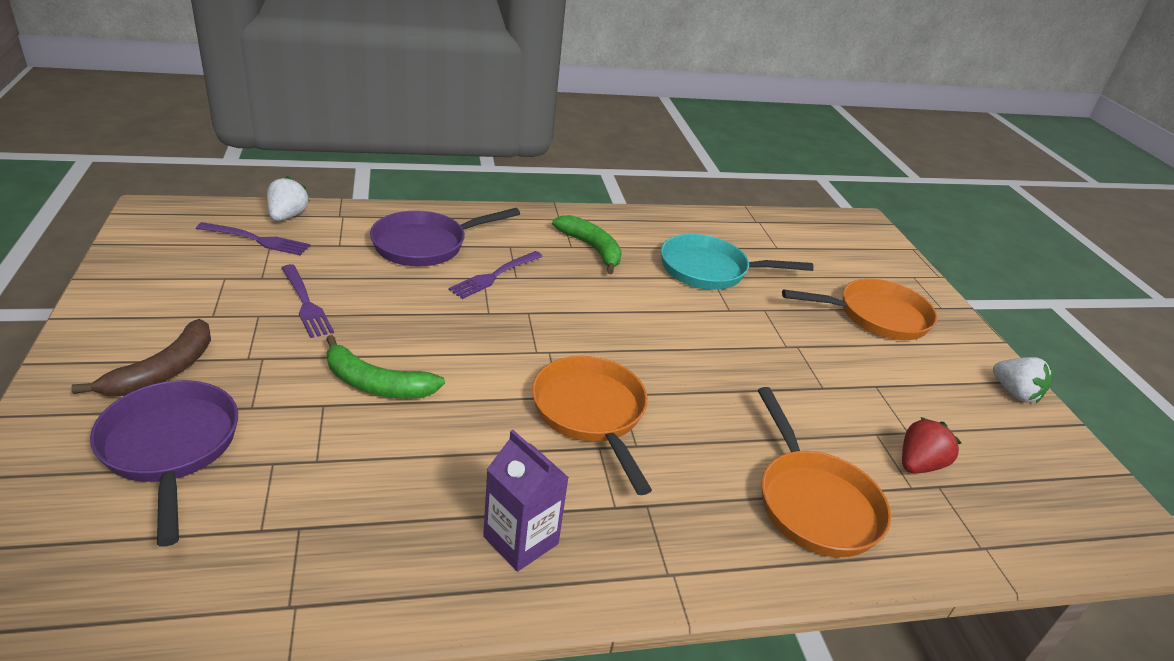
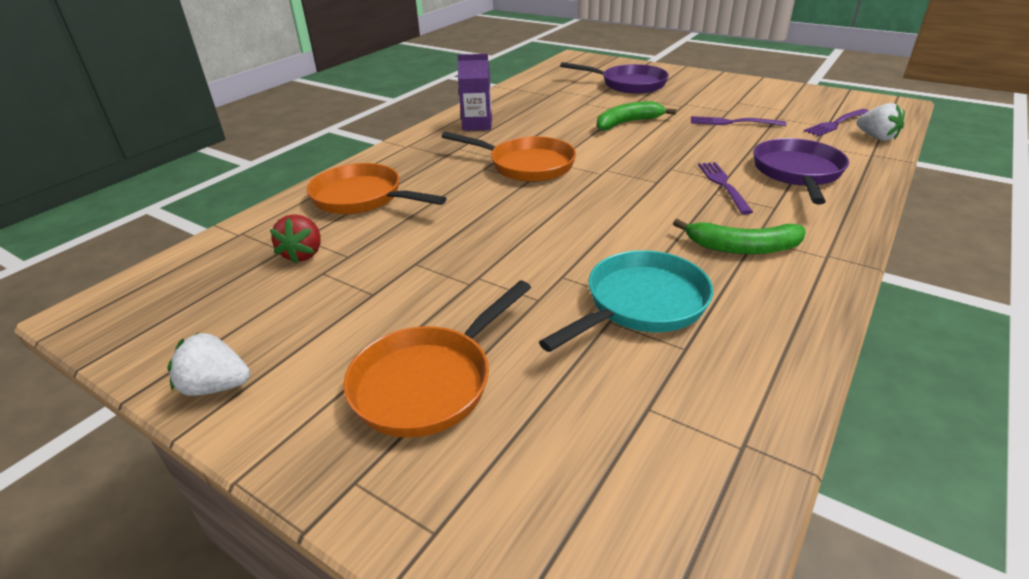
camera: 140 degrees right, 0 degrees up
brown banana [71,319,211,396] -> none

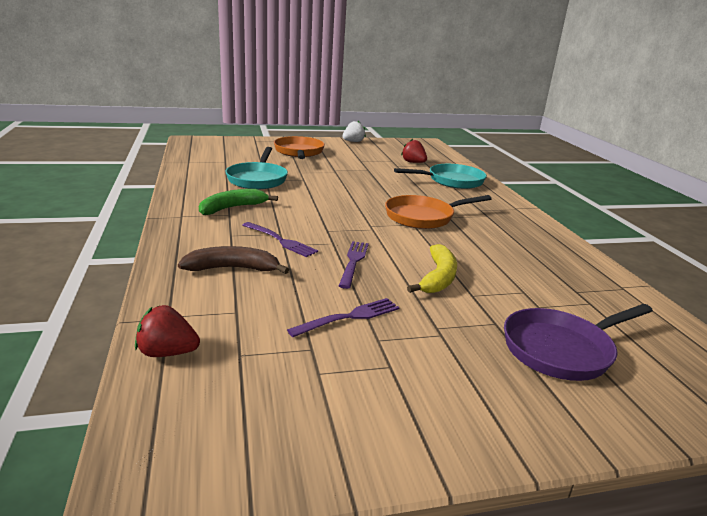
camera: 130 degrees right, 10 degrees down
orange pan [307,163,446,214] -> turquoise pan [394,164,487,189]
purple carton [457,54,492,131] -> none
green banana [597,101,676,131] -> yellow banana [407,244,457,293]
purple pan [753,138,849,205] -> brown banana [178,246,289,274]
purple fork [804,109,869,136] -> purple fork moved to [339,241,369,289]
white strawberry [857,103,905,141] -> red strawberry [135,305,200,357]

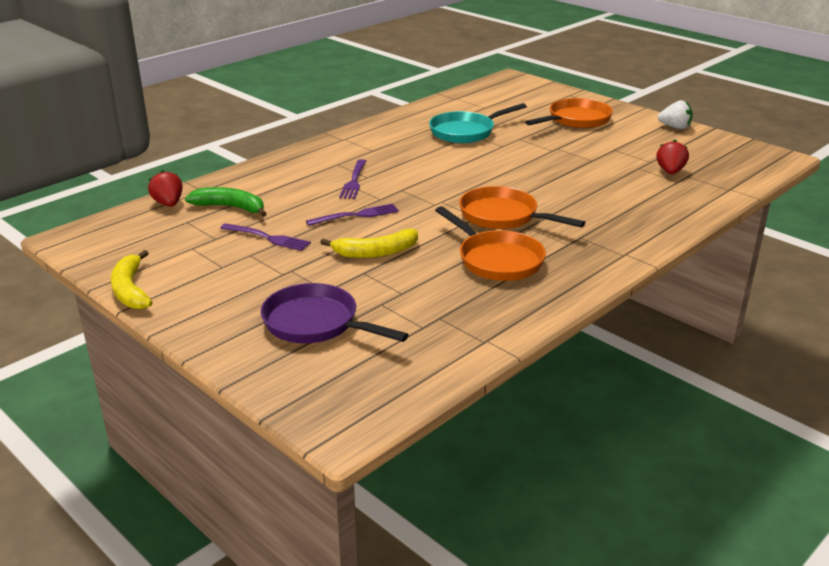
camera: 60 degrees right, 5 degrees up
brown banana [178,246,289,274] -> none
green banana [199,189,278,215] -> green banana moved to [185,187,267,217]
turquoise pan [394,164,487,189] -> none
none -> yellow banana [111,250,153,309]
none -> orange pan [435,206,546,281]

